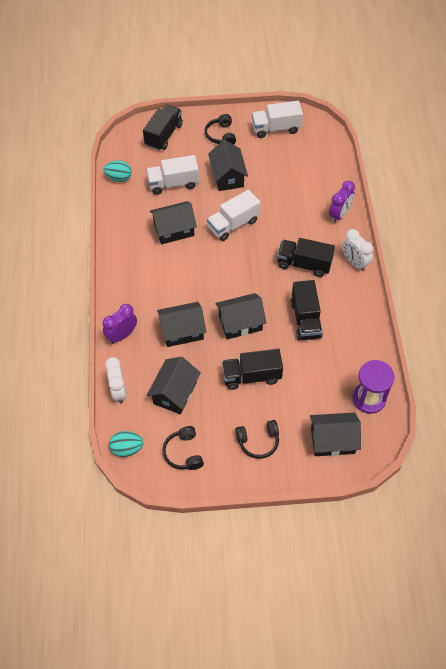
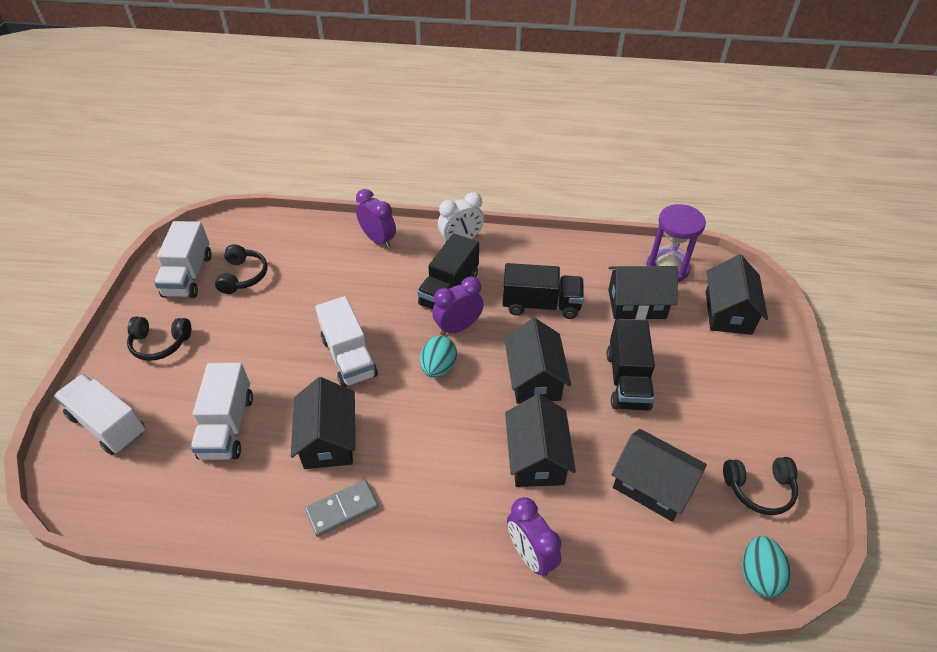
camera: 80 degrees left, 10 degrees down
turquoise egg [104,160,132,182] -> turquoise egg moved to [420,336,457,378]
white clock [105,357,127,404] -> none
black truck [143,104,183,151] -> white truck [54,374,145,455]
black house [208,140,248,191] -> black house moved to [608,266,678,320]
black headphones [236,420,279,459] -> black headphones moved to [215,244,267,294]
none -> grey domino [305,480,378,537]
none -> purple clock [432,277,484,336]

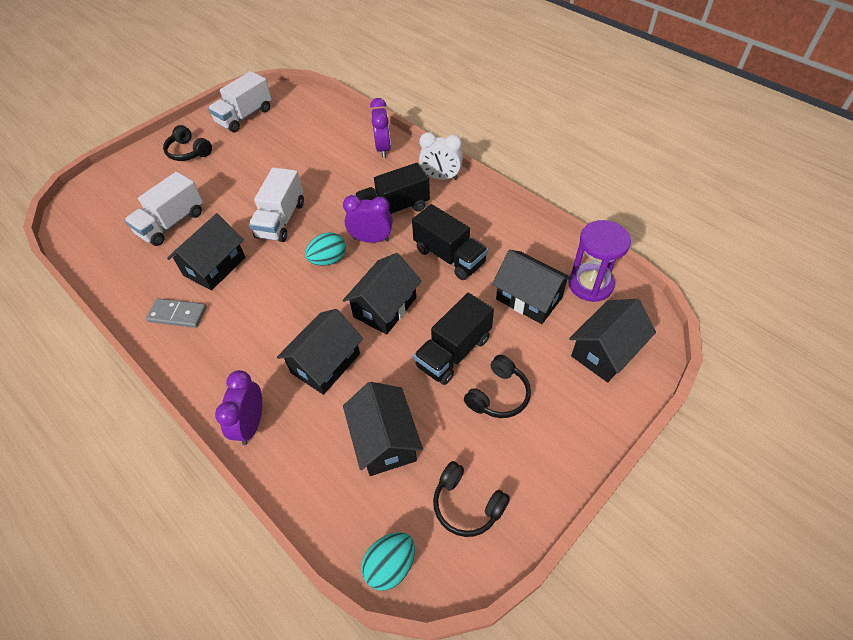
camera: 40 degrees right, 5 degrees up
white truck [54,374,145,455] -> none
black headphones [215,244,267,294] -> black headphones moved to [464,355,531,418]

